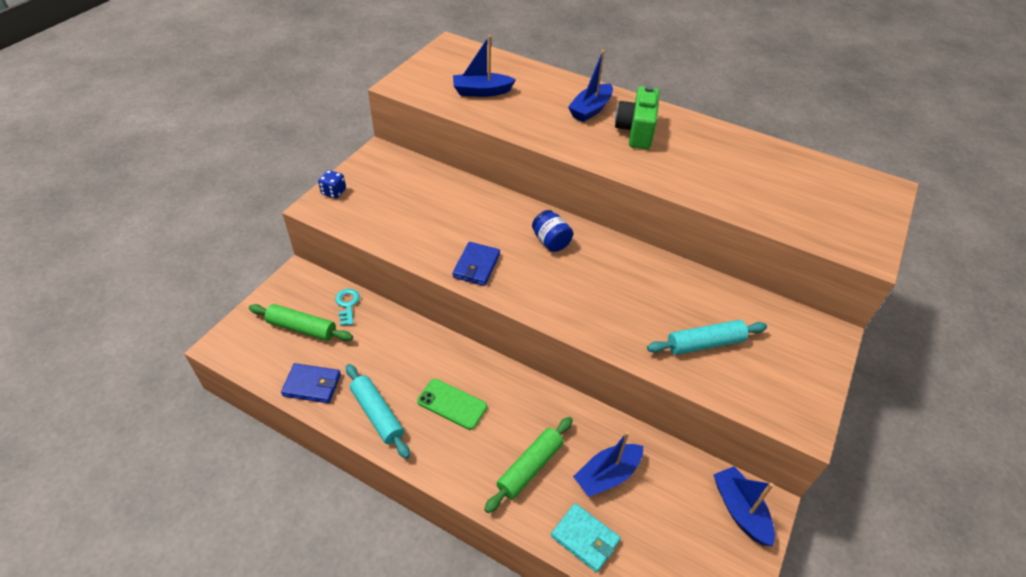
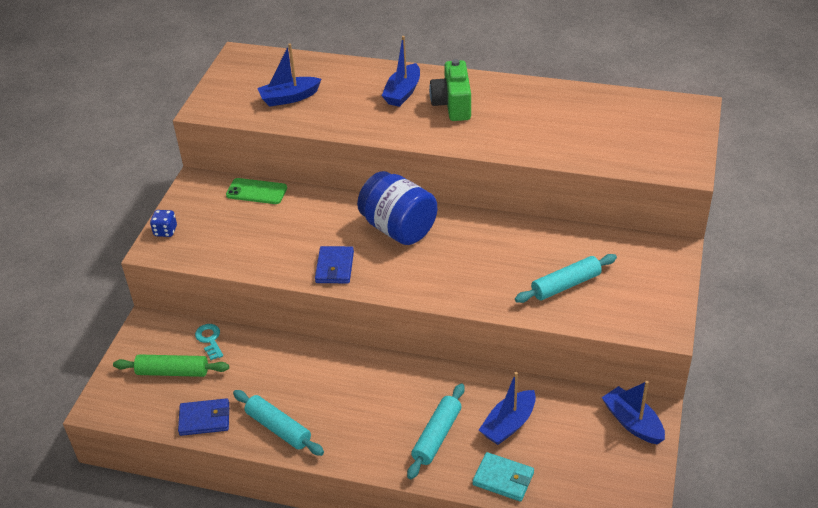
camera: 10 degrees left, 5 degrees down
green phone [417,379,487,430] -> green phone moved to [226,178,287,204]
green rolling pin [484,417,573,513] -> turquoise rolling pin [407,383,465,479]
blue jar [532,210,573,252] -> blue jar [357,171,437,245], size x1.88

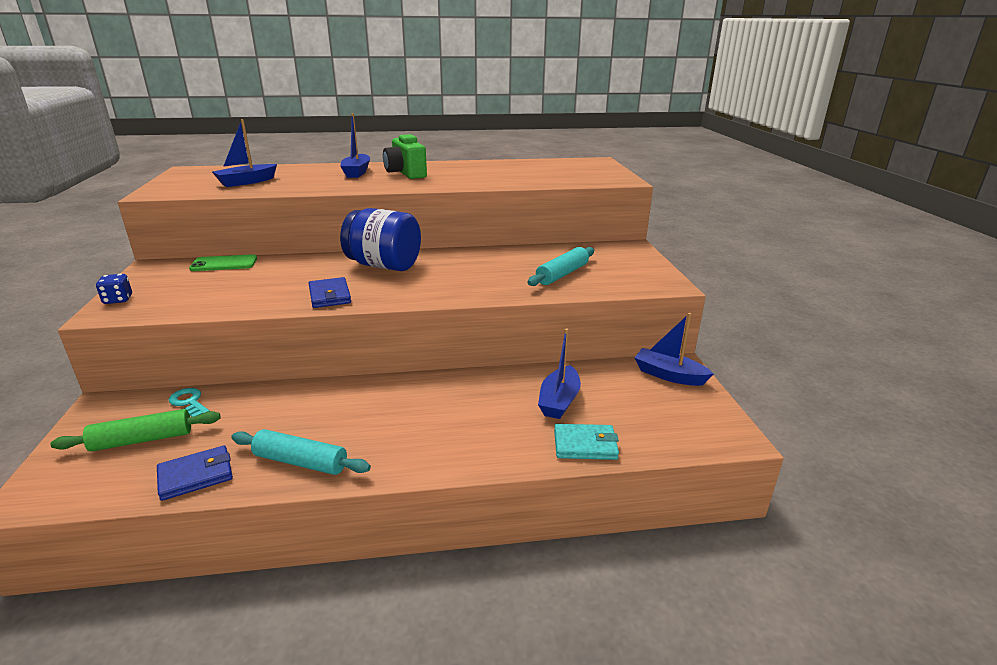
camera: 25 degrees left, 15 degrees down
turquoise rolling pin [407,383,465,479] -> none

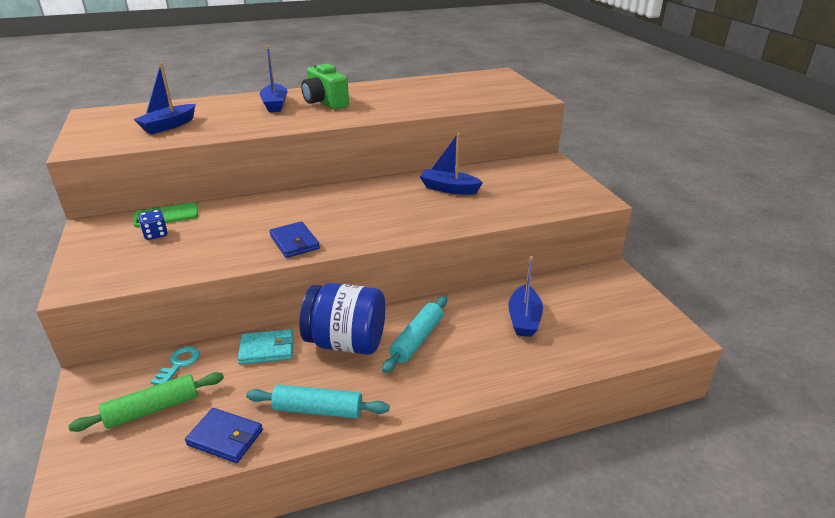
camera: 10 degrees left, 5 degrees up
blue dice [96,274,132,304] -> blue dice moved to [138,210,168,240]
blue wallet [157,445,233,501] -> blue wallet turned 60 degrees clockwise [185,408,263,463]
turquoise key [169,388,210,417] -> turquoise key turned 75 degrees clockwise [151,346,200,385]
blue jar [340,208,421,271] -> blue jar moved to [299,283,385,355]
turquoise rolling pin [527,247,594,286] -> turquoise rolling pin moved to [382,296,447,373]
turquoise wallet [554,424,619,460] -> turquoise wallet moved to [238,329,294,365]
blue boat [635,313,714,386] -> blue boat moved to [420,133,483,194]

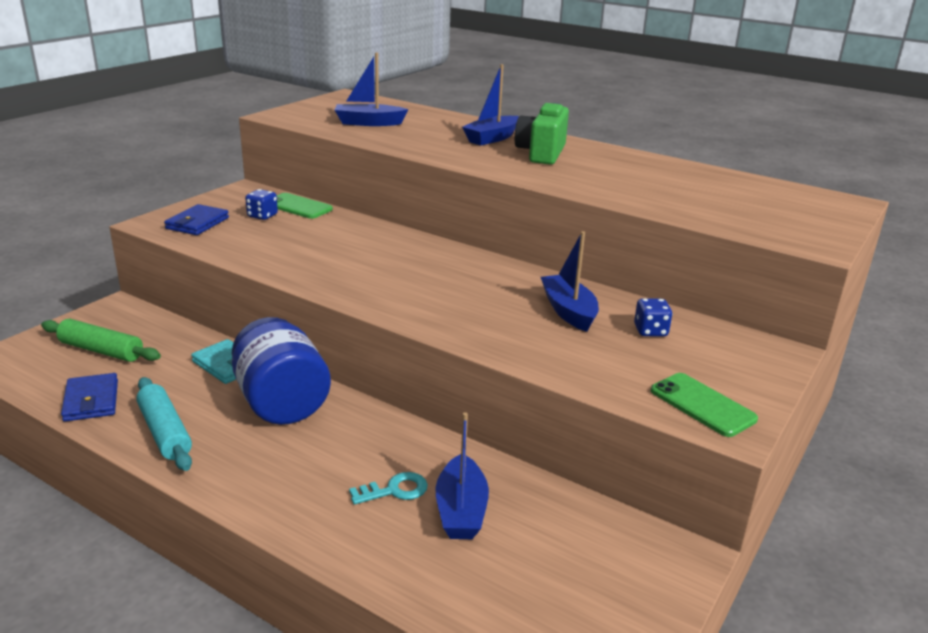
camera: 50 degrees right, 5 degrees down
turquoise key [151,346,200,385] -> turquoise key moved to [349,472,428,505]
blue wallet [269,221,320,258] -> blue wallet moved to [164,204,229,235]
turquoise rolling pin [382,296,447,373] -> none
blue boat [508,256,543,337] -> blue boat turned 60 degrees counterclockwise [436,412,489,539]
none -> blue dice [634,298,673,337]
none -> green phone [651,373,758,437]

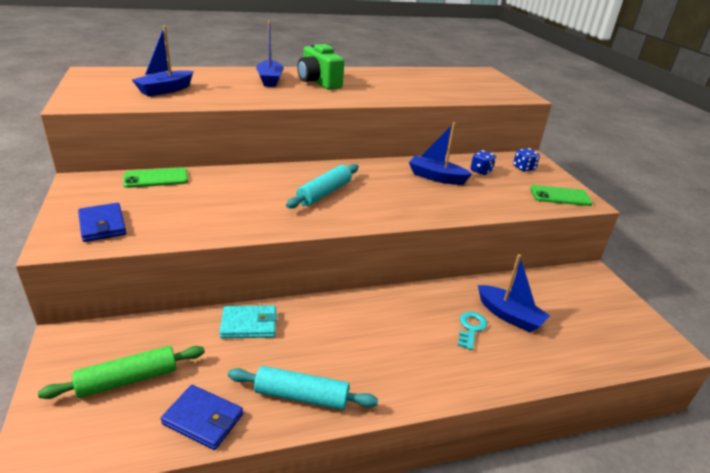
camera: 50 degrees left, 5 degrees up
blue jar [232,317,331,425] -> none
blue dice [245,189,278,220] -> blue dice moved to [513,148,540,172]
none -> turquoise rolling pin [286,164,358,209]

